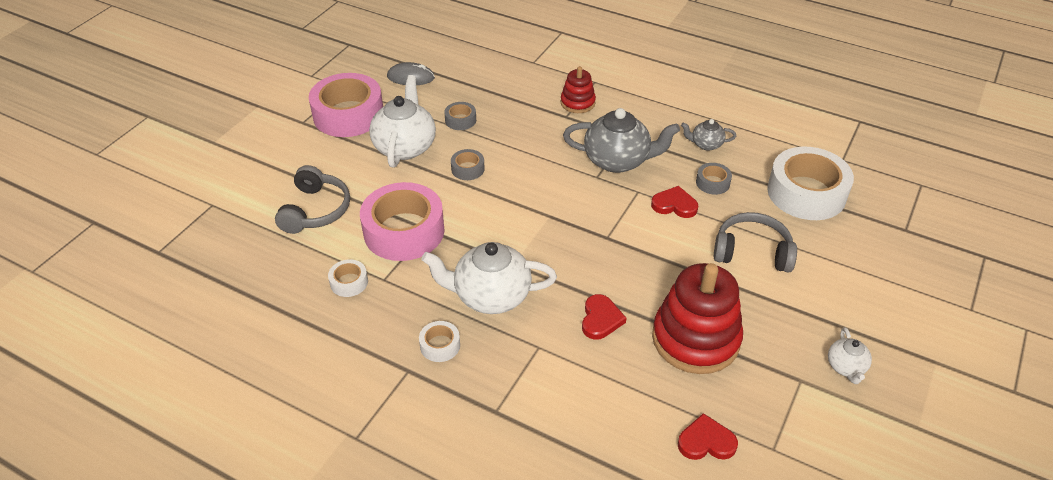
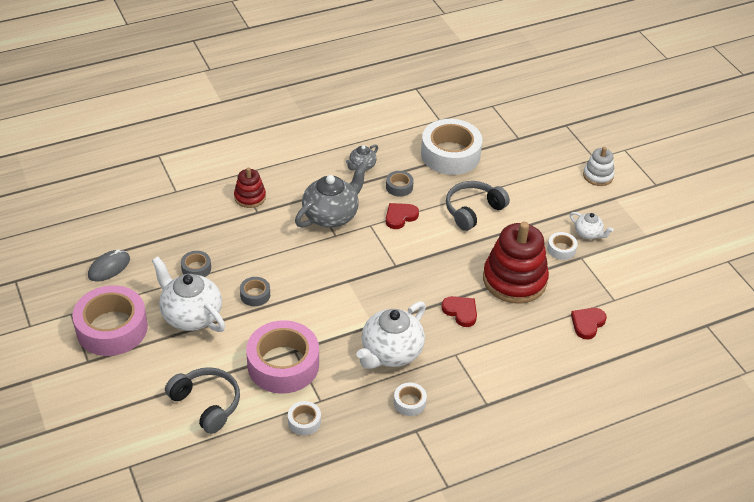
camera: 55 degrees left, 0 degrees up
none -> white tape [547,232,578,260]
none -> white stacking toy [583,147,615,186]

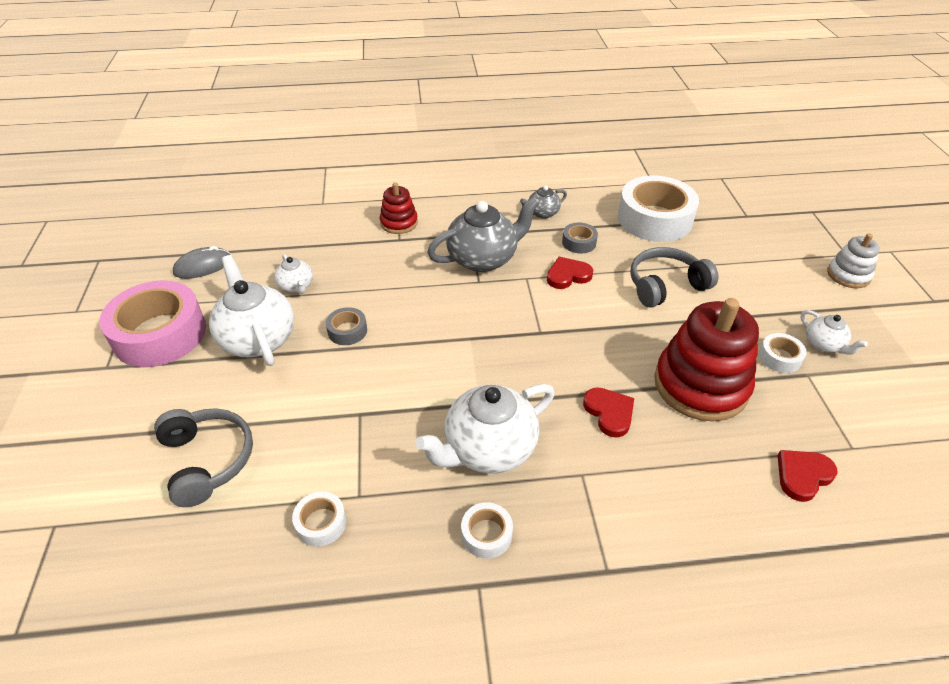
camera: 20 degrees right, 0 degrees up
grey tape [181,251,211,277] -> white teapot [274,254,313,294]
pink tape [246,320,319,394] -> none

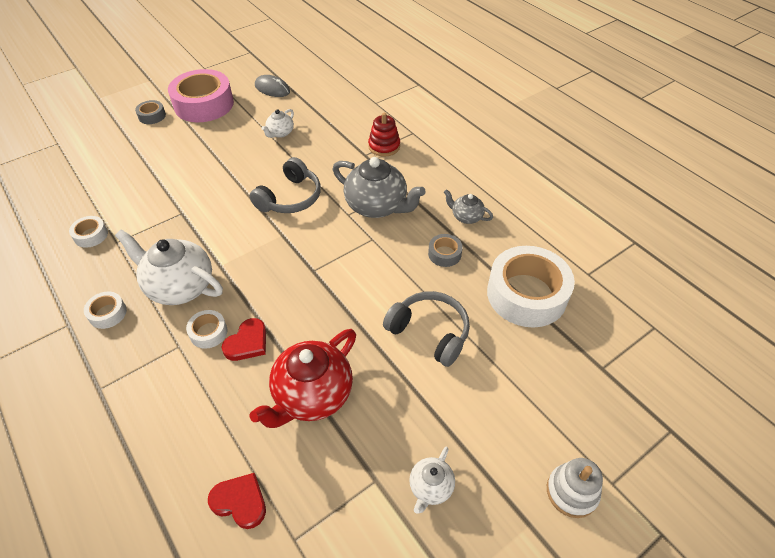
camera: 60 degrees right, 5 degrees up
grey headphones [154,408,253,507] -> grey headphones moved to [250,157,321,213]
white teapot [209,255,294,366] -> none
grey tape [326,307,367,345] -> grey tape moved to [135,100,166,124]
red heart [547,257,593,289] -> none
red stacking toy [654,298,759,422] -> red teapot [249,329,356,428]
white tape [759,333,807,373] -> white tape moved to [186,310,227,349]

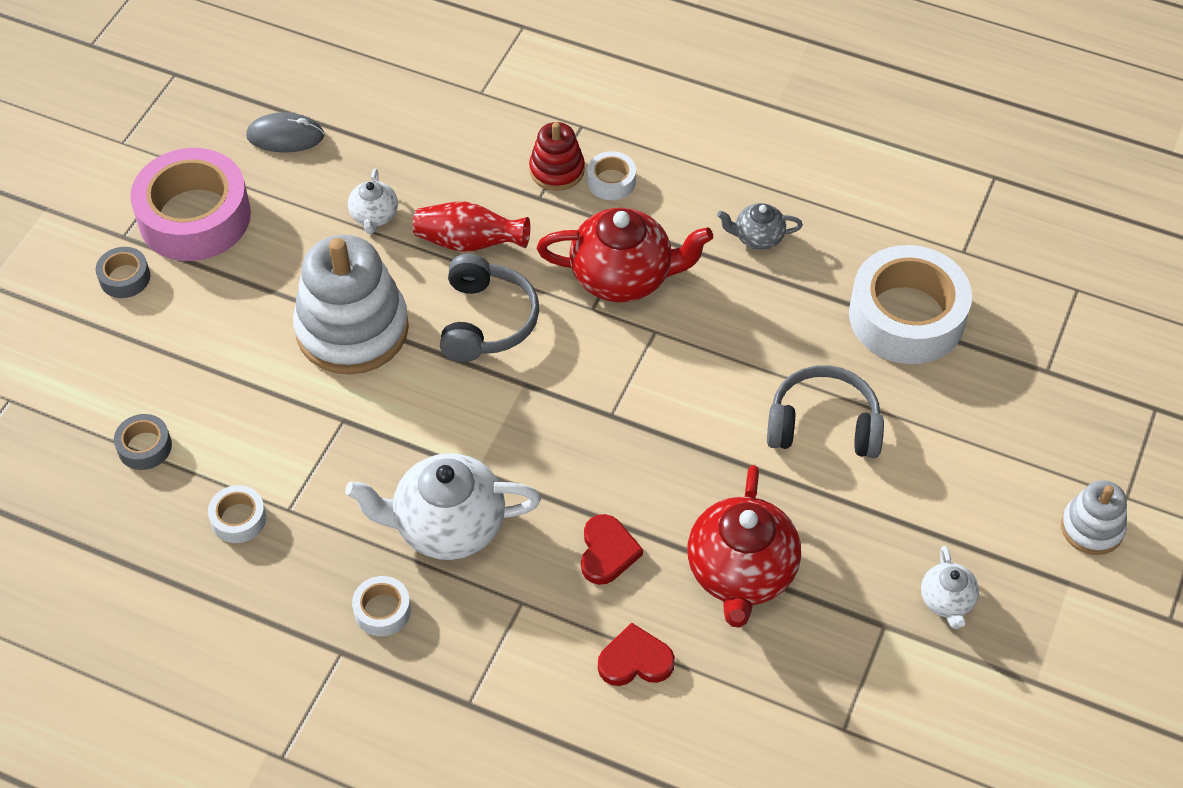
camera: 30 degrees left, 5 degrees up
white tape [186,310,227,349] -> white tape moved to [587,151,636,200]
red heart [208,473,266,529] -> red heart moved to [598,623,675,686]
grey teapot [333,157,426,218] -> red teapot [537,208,713,302]
grey tape [428,234,463,267] -> grey tape moved to [114,414,172,470]
none -> white stacking toy [293,235,409,375]
none -> red vase [413,202,530,252]

